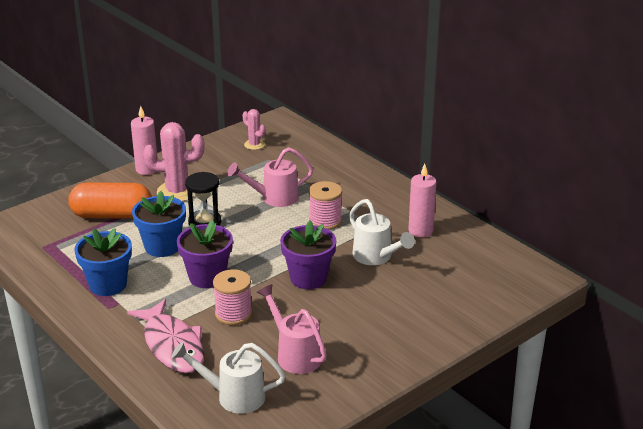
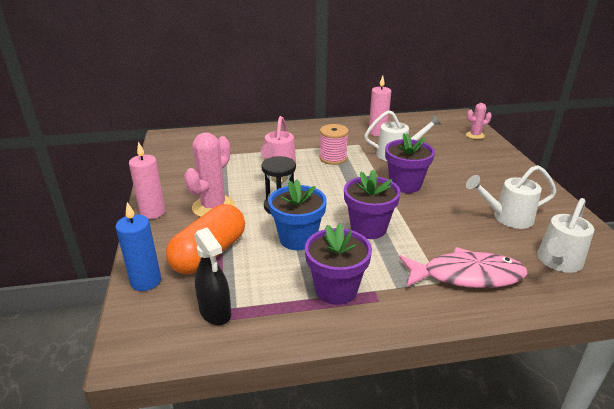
camera: 60 degrees left, 0 degrees up
blue flower pot [74,228,132,296] -> purple flower pot [305,224,372,305]
pink spool [213,269,252,325] -> none
pink cactus [242,109,265,150] -> pink cactus moved to [466,103,492,139]
pink watering can [257,284,327,374] -> white watering can [466,165,556,229]
none -> blue candle [115,202,161,291]
none -> black spray bottle [194,227,231,325]

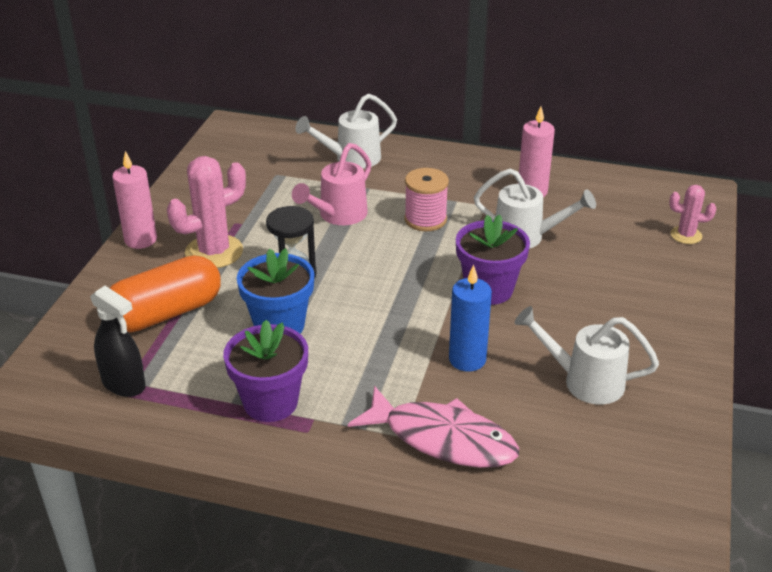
camera: 25 degrees right, 5 degrees up
blue candle [115,202,161,291] -> blue candle moved to [449,265,492,372]
black spray bottle [194,227,231,325] -> black spray bottle turned 45 degrees counterclockwise [90,286,146,397]
purple flower pot [344,169,401,239] -> none
white watering can [537,198,594,273] -> white watering can moved to [295,93,397,169]

